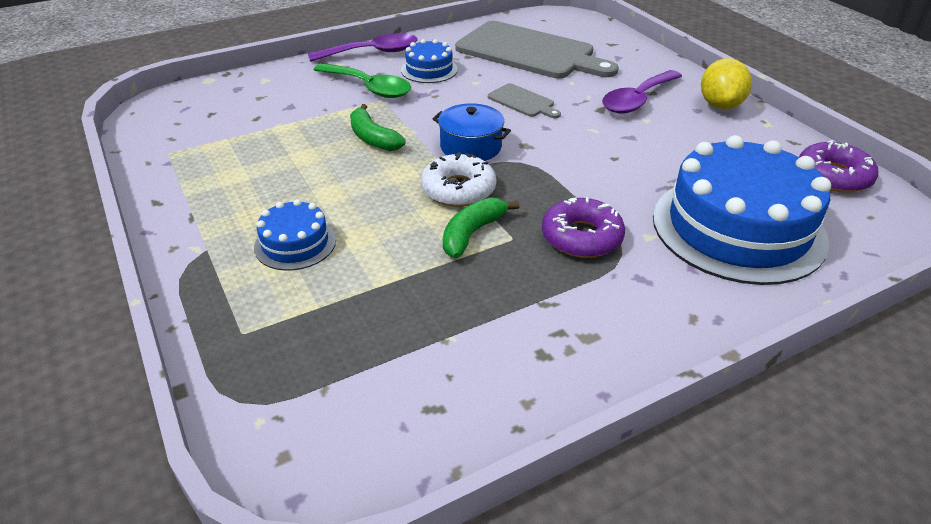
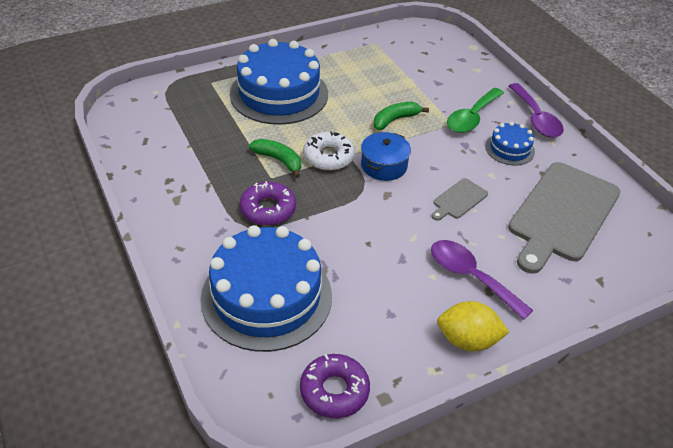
camera: 90 degrees right, 5 degrees up
blue cake [254,199,336,271] -> blue cake [230,39,328,125], size x2.13

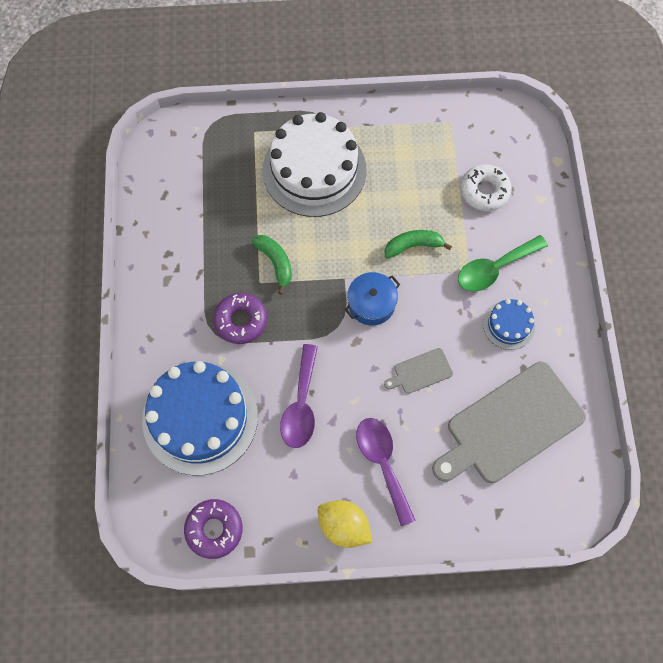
camera: 25 degrees right, 25 degrees up
blue cake [230,39,328,125] -> white cake [263,112,366,217]
white donut [303,132,355,171] -> white donut moved to [460,164,512,211]
purple spoon [509,83,564,137] -> purple spoon moved to [280,344,318,448]

